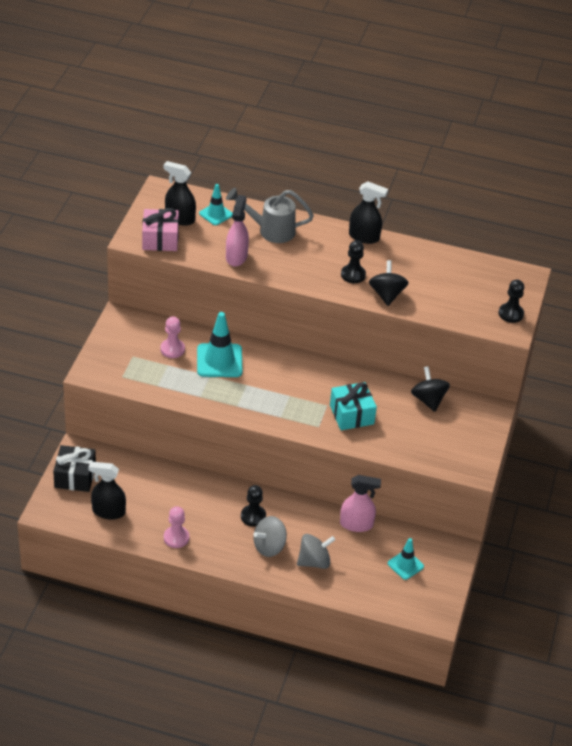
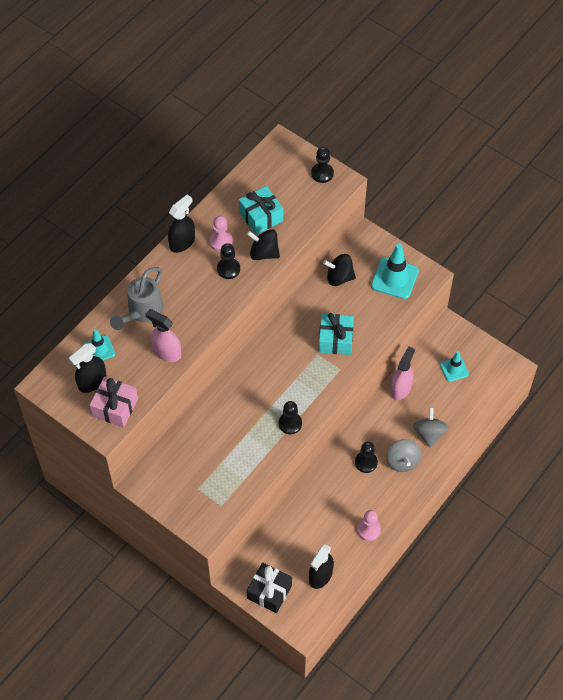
camera: 65 degrees left, 15 degrees up
pink pawn [160,316,185,358] -> pink pawn moved to [210,216,233,251]
turquoise traffic cone [197,312,242,377] -> turquoise traffic cone moved to [371,243,419,299]
none -> turquoise gift [239,186,283,235]
none -> black pawn [279,401,302,434]

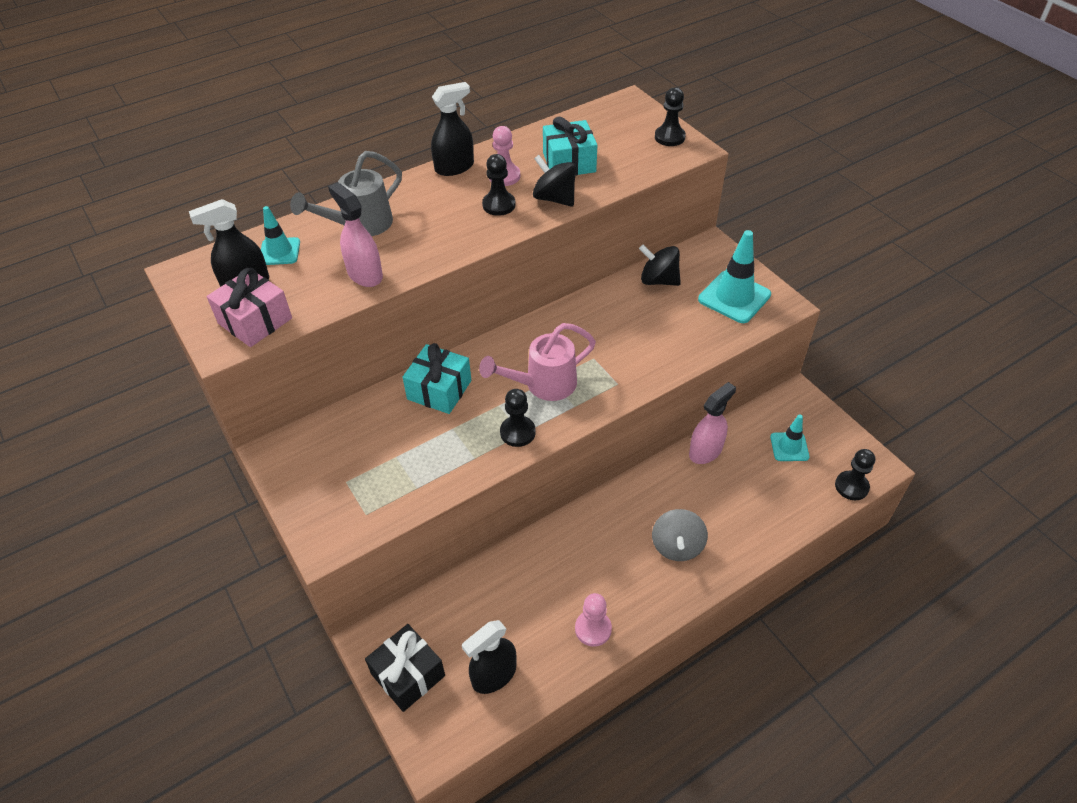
camera: 20 degrees right, 10 degrees down
turquoise gift [319,313,354,355] -> turquoise gift moved to [402,343,471,414]
black pawn [355,441,378,473] -> black pawn moved to [835,449,875,500]
grey spinning top [413,407,449,448] -> none
none -> pink watering can [479,323,596,401]

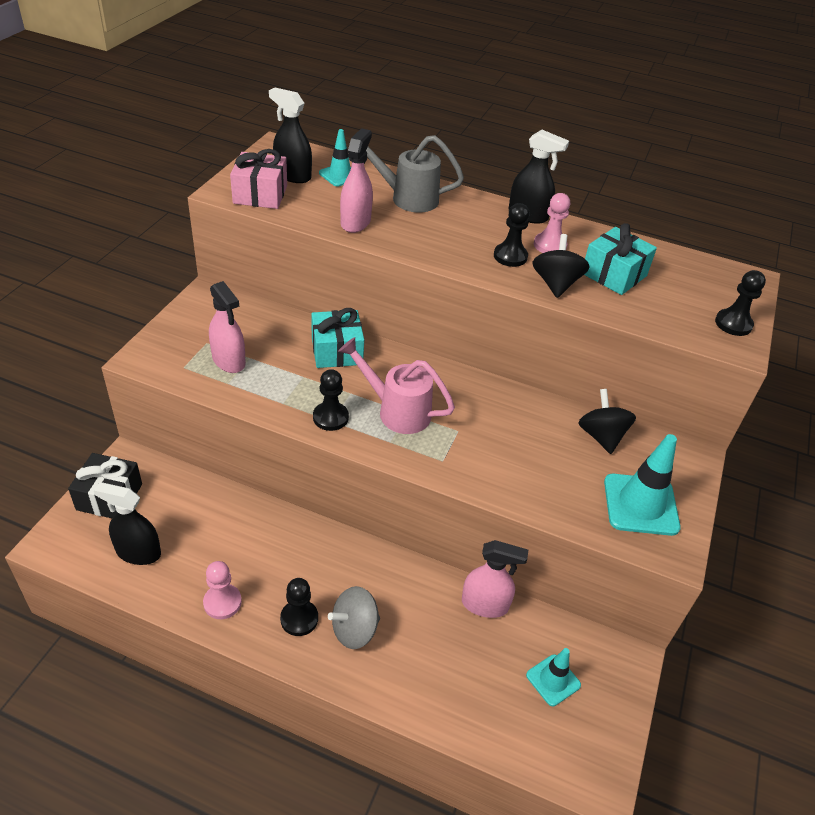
camera: 50 degrees right, 5 degrees down
black pawn [835,449,875,500] -> black pawn moved to [280,578,318,636]
none -> pink spray bottle [209,281,246,373]

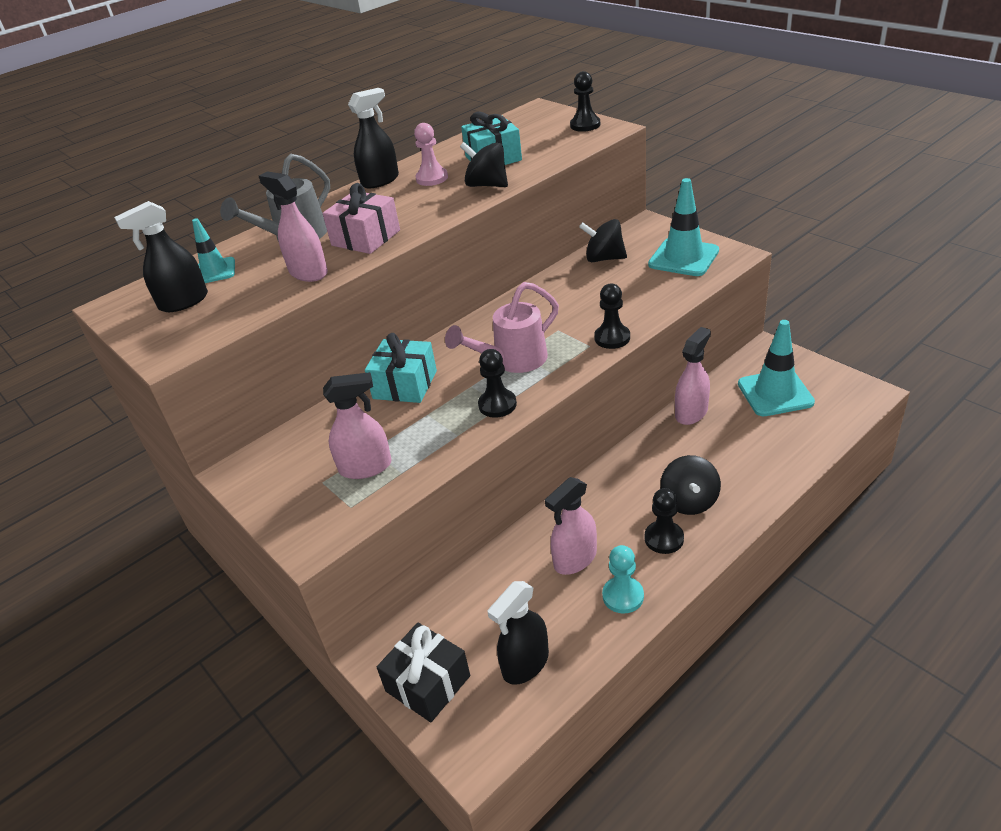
camera: 55 degrees left, 5 degrees down
pink pawn [203,561,242,619] -> turquoise pawn [602,545,644,614]
pink gift [230,149,287,209] -> pink gift moved to [322,183,400,254]
grey spinning top [328,586,380,649] -> black spinning top [660,455,721,515]
black pawn [494,203,530,267] -> black pawn moved to [594,284,630,349]
turquoise traffic cone [526,648,581,706] -> turquoise traffic cone [738,320,815,416], size x1.67
none -> pink spray bottle [545,477,597,575]

